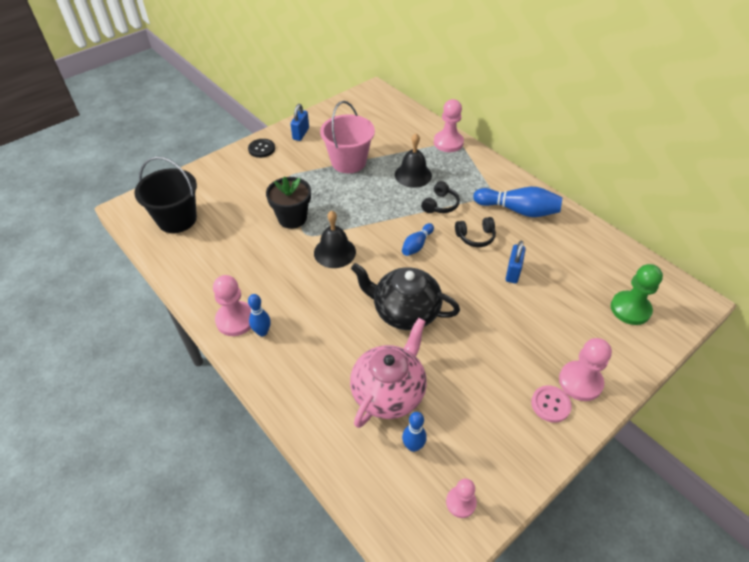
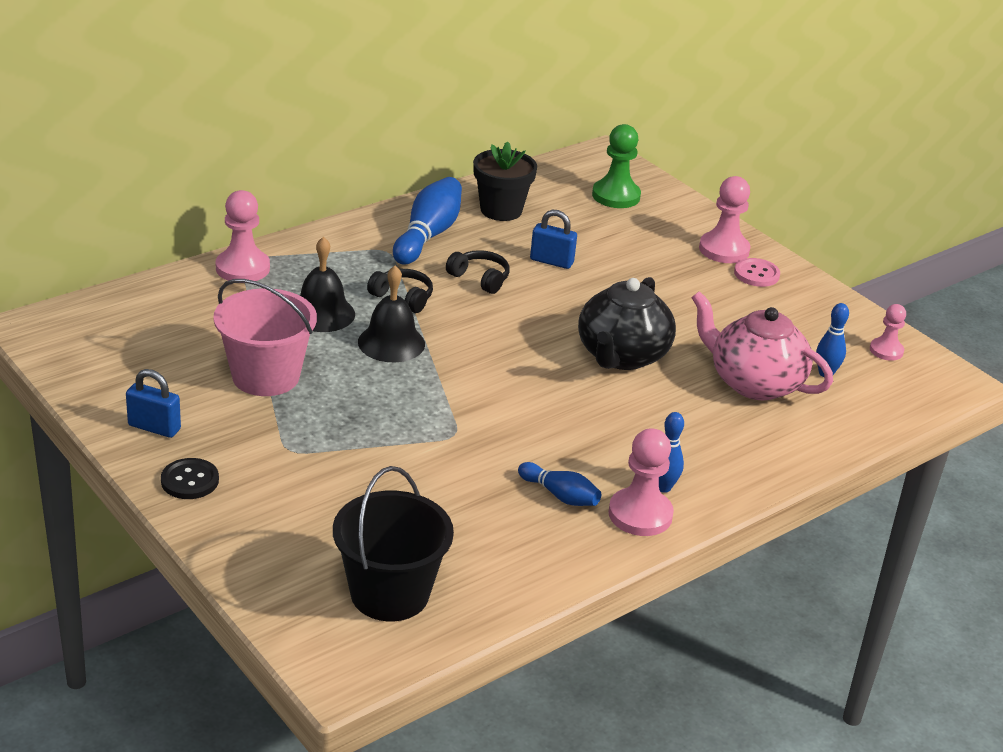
camera: 90 degrees left, 15 degrees down
black flower pot [266,177,311,229] -> black flower pot moved to [473,141,537,221]
black bell [314,211,356,268] -> black bell moved to [358,266,425,362]
blue bowling pin [402,223,434,256] -> blue bowling pin moved to [518,462,601,506]
black headphones [455,217,496,247] -> black headphones turned 45 degrees counterclockwise [446,250,510,294]

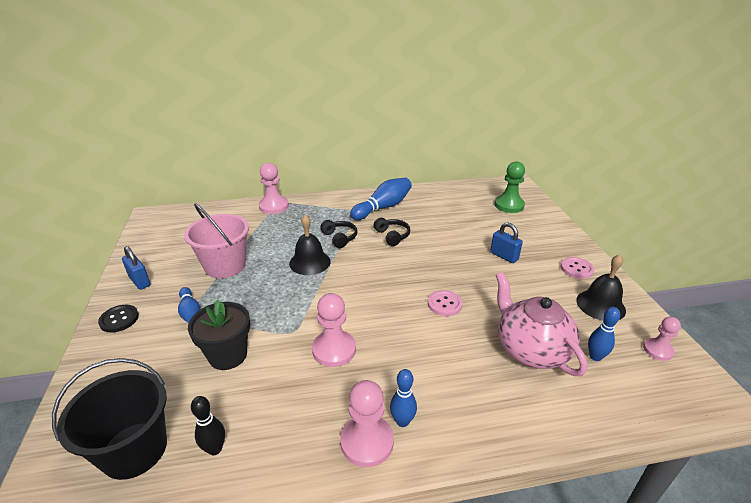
camera: 30 degrees right, 0 degrees up
black bell [300,237,355,332] -> black bell moved to [576,254,626,321]
black flower pot [473,141,537,221] -> black flower pot moved to [188,300,250,370]
blue bowling pin [518,462,601,506] -> blue bowling pin moved to [178,287,200,323]
blue padlock [530,210,577,269] -> blue padlock moved to [490,222,523,263]
black teapot [578,277,676,370] -> pink button [428,290,463,316]
pink pawn [699,176,750,263] -> pink pawn moved to [312,293,356,367]
none -> black bowling pin [191,396,225,455]

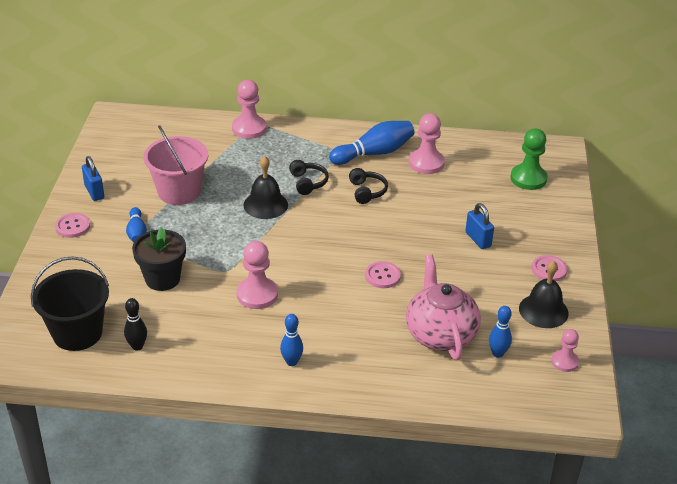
camera: 15 degrees right, 5 degrees up
black button [98,305,139,333] -> pink button [55,213,90,238]
pink pawn [340,380,394,467] -> pink pawn moved to [409,113,445,174]

